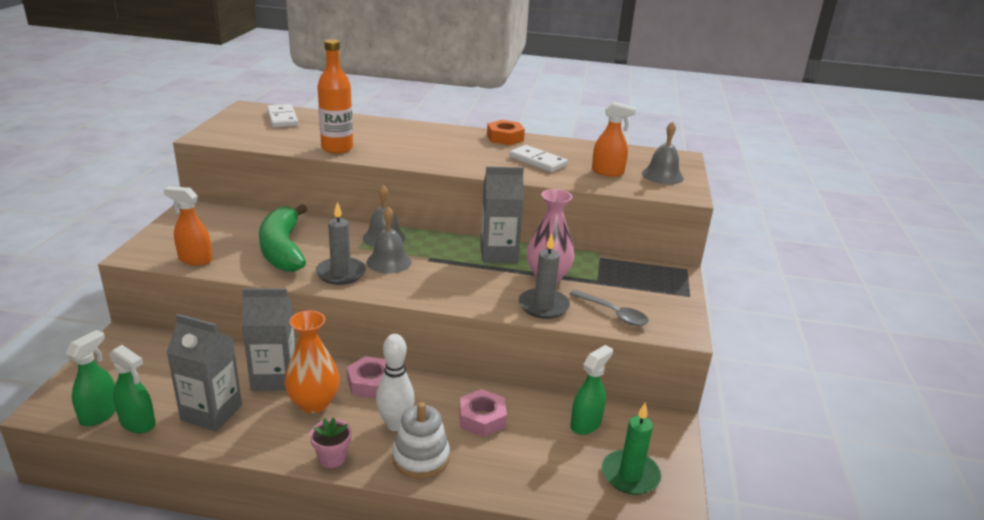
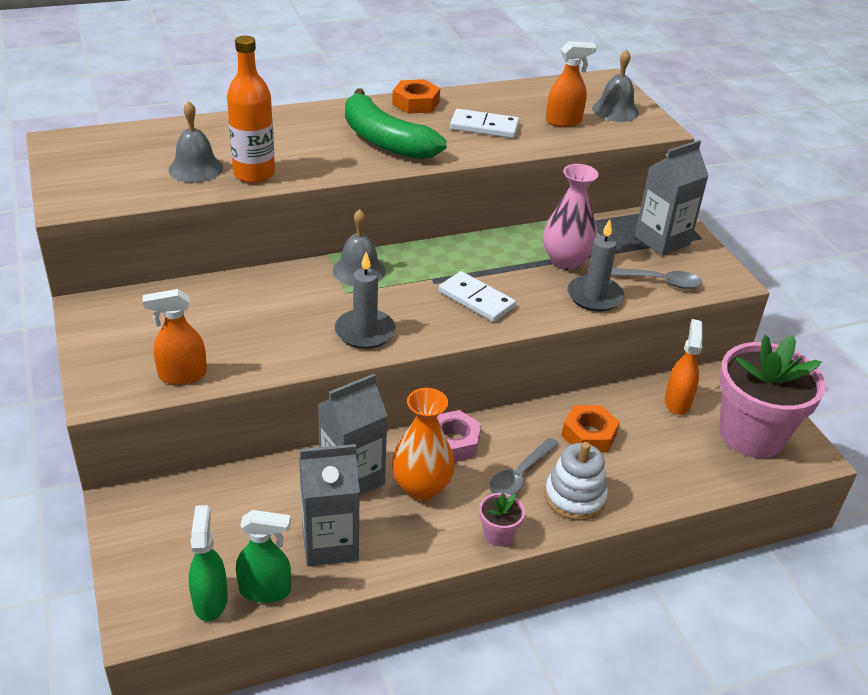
camera: 30 degrees left, 10 degrees up
green banana [259,204,307,272] -> green banana moved to [345,88,447,160]
white domino [267,104,298,127] -> white domino moved to [439,271,516,322]
grey bell [367,207,412,274] -> grey bell moved to [168,101,223,183]
white bowling pin [376,334,415,431] -> grey spoon [489,438,559,495]
pink nut [459,389,507,437] -> orange nut [562,405,620,453]
grey carton [480,166,524,263] -> grey carton moved to [635,140,709,256]
green spray bottle [570,345,613,435] -> orange spray bottle [665,319,703,415]
green candle [602,402,661,495] -> pink flower pot [719,335,826,458]

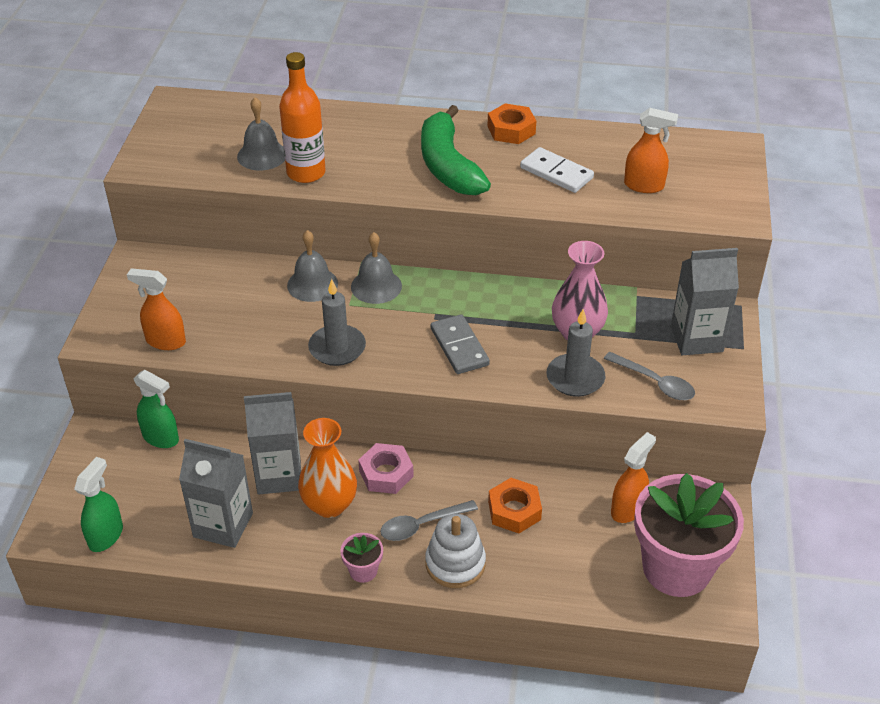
camera: 30 degrees right, 5 degrees up
green spray bottle [236,510,291,603] -> green spray bottle moved to [133,370,179,448]
white domino [439,271,516,322] -> grey domino [431,314,490,374]
grey bell [592,50,639,122] -> grey bell moved to [287,230,338,302]

